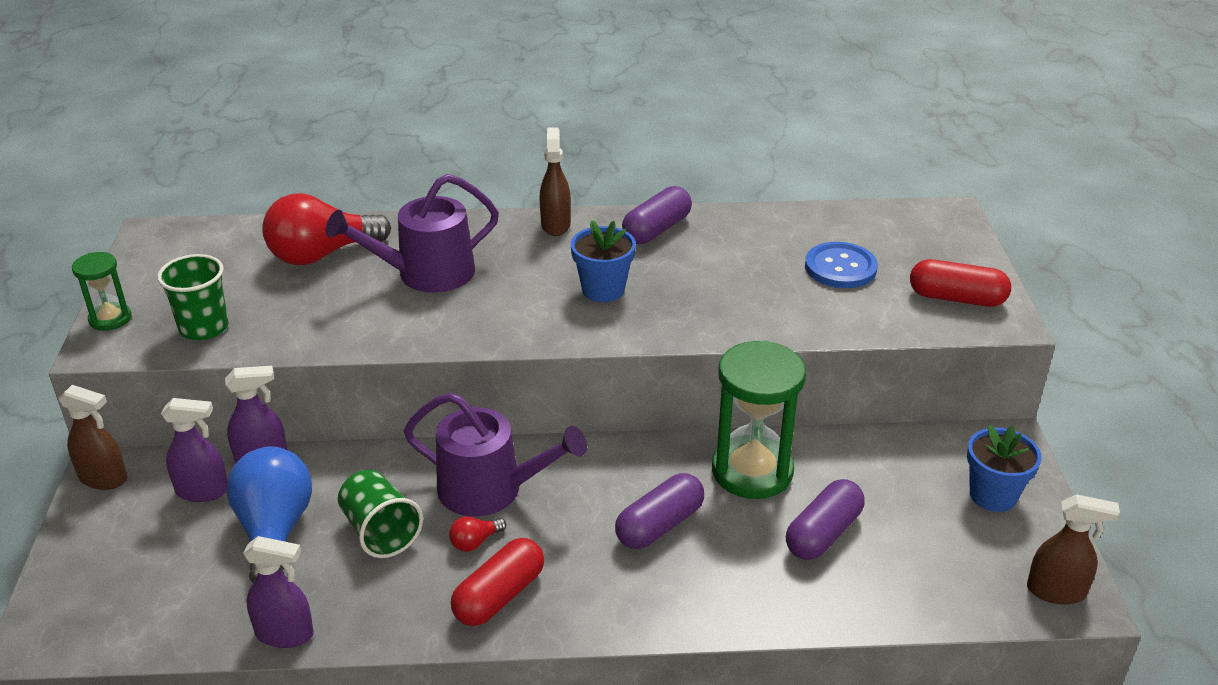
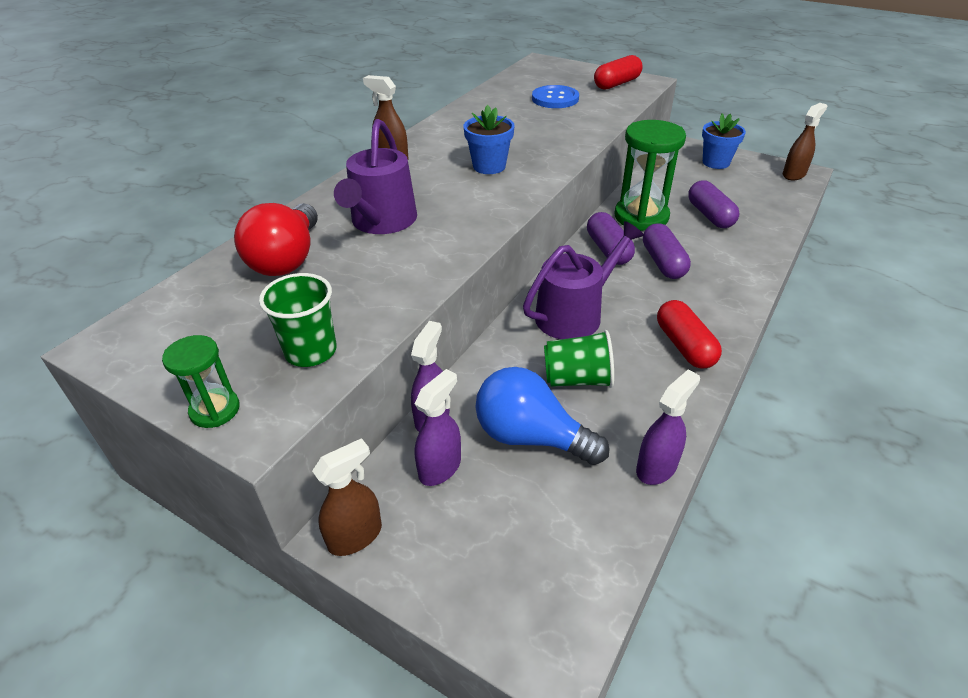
camera: 55 degrees left, 5 degrees up
red light bulb [449,516,506,552] -> none
purple capsule [622,186,692,244] -> purple capsule moved to [587,212,635,265]

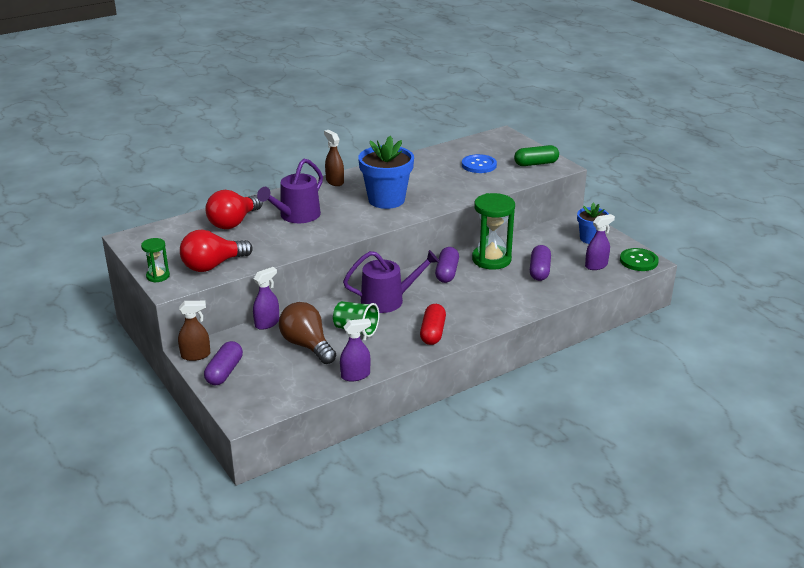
camera: 25 degrees right, 10 degrees down
green cup [259,273,337,367] -> red light bulb [180,230,253,272]
purple spray bottle [415,369,461,486] -> purple spray bottle moved to [585,214,615,270]
blue flower pot [464,105,515,174] -> blue flower pot [358,136,414,209], size x1.68
blue light bulb [475,367,609,465] -> brown light bulb [279,302,336,364]
red capsule [594,55,643,90] -> green capsule [514,145,559,166]
purple capsule [643,223,691,279] -> purple capsule moved to [204,341,243,385]
brown spray bottle [783,103,827,181] -> green button [620,248,659,271]

